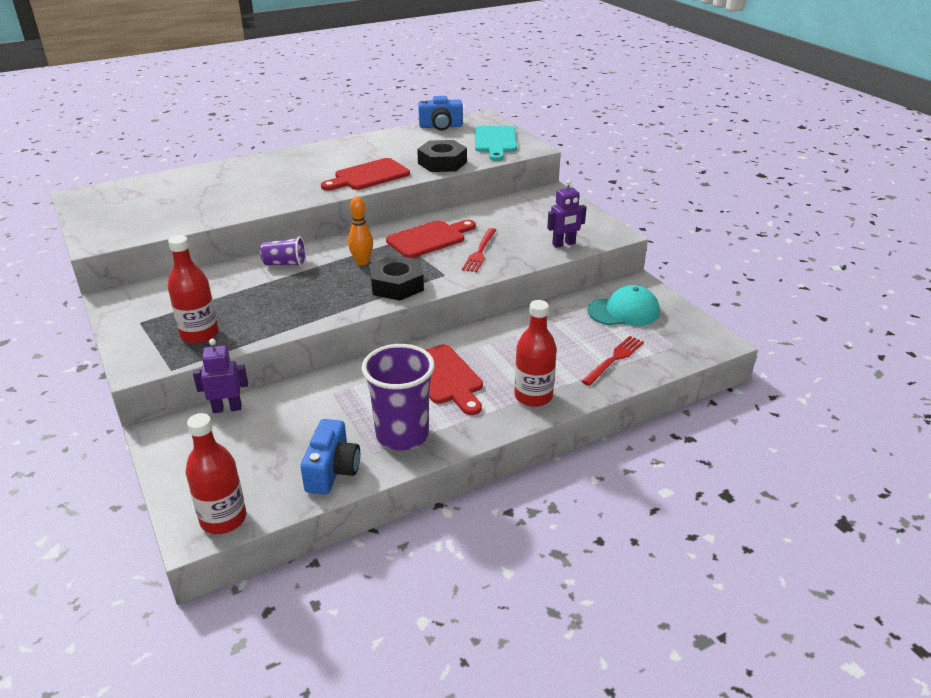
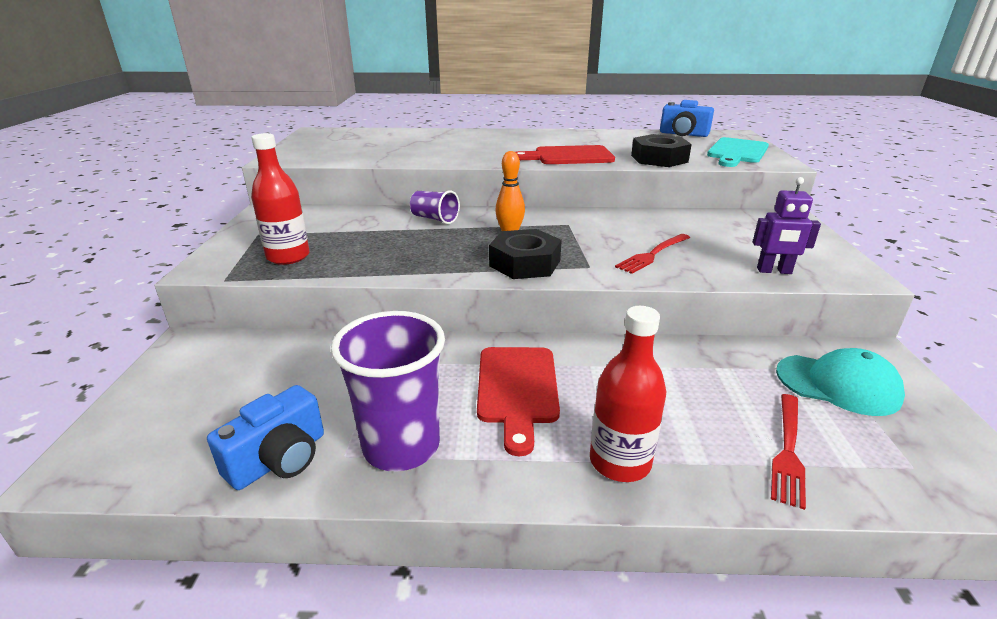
camera: 30 degrees right, 5 degrees down
red bottle [186,413,246,534] -> none
purple robot [193,339,248,413] -> none
red cutting board [386,220,476,258] -> none
red fork [581,336,644,386] -> red fork turned 135 degrees clockwise [771,394,806,510]

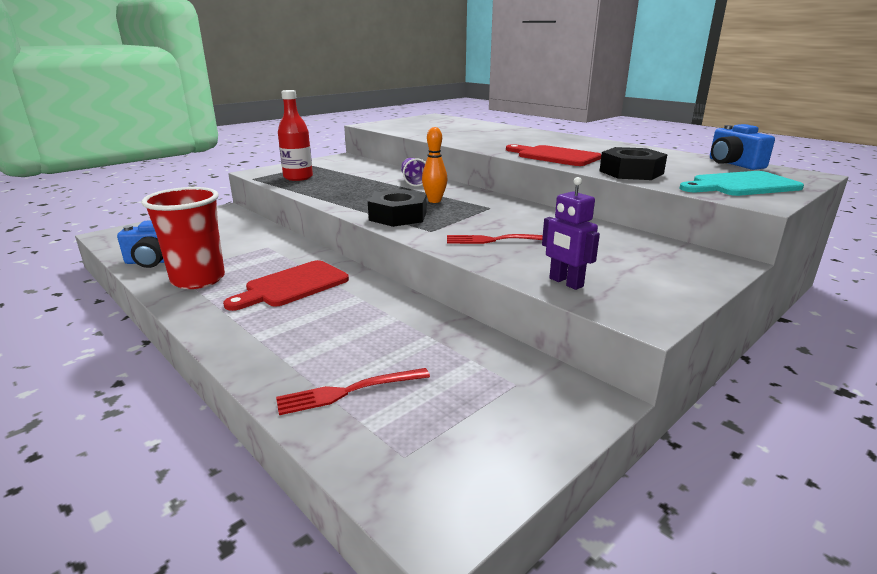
camera: 45 degrees right, 5 degrees down
purple cup [331,311,445,471] -> red cup [142,187,225,289]
red bottle [590,306,666,482] -> none
turquoise cap [776,348,905,416] -> none

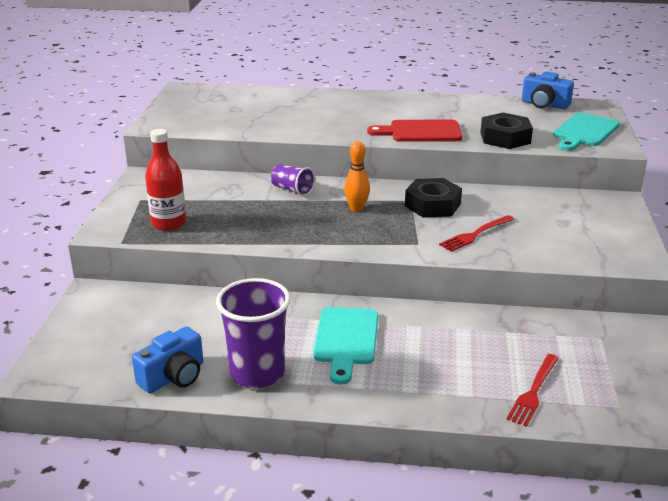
camera: 40 degrees left, 5 degrees up
red cup [142,187,225,289] -> purple cup [216,278,290,388]
red cutting board [223,260,349,311] -> turquoise cutting board [313,307,378,385]
black nut [368,189,427,227] -> black nut moved to [405,178,462,218]
purple robot [542,177,600,290] -> none

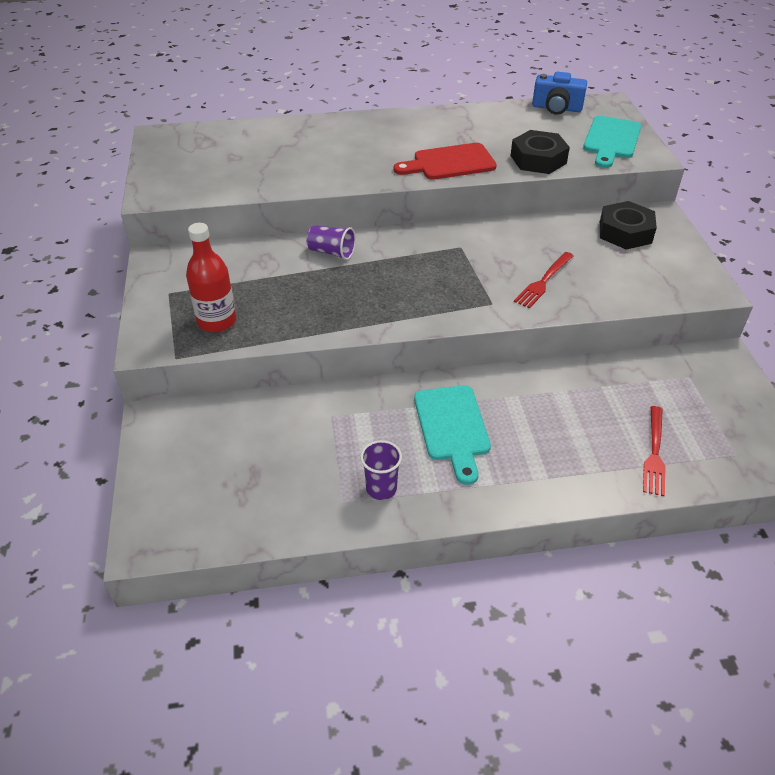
camera: 15 degrees left, 15 degrees up
blue camera [132,326,203,393] -> none
purple cup [216,278,290,388] -> purple cup [360,440,402,500], size x0.54
orange bowling pin [344,141,370,212] -> none
black nut [405,178,462,218] -> black nut moved to [600,201,657,250]

